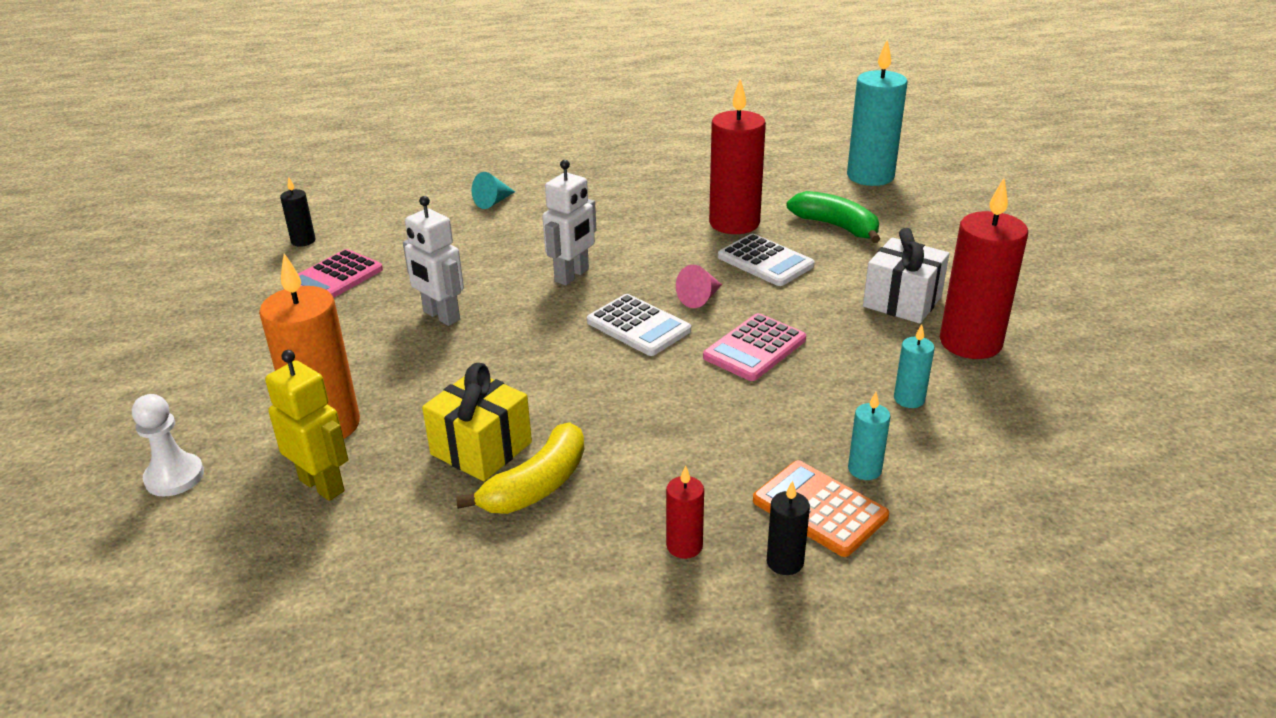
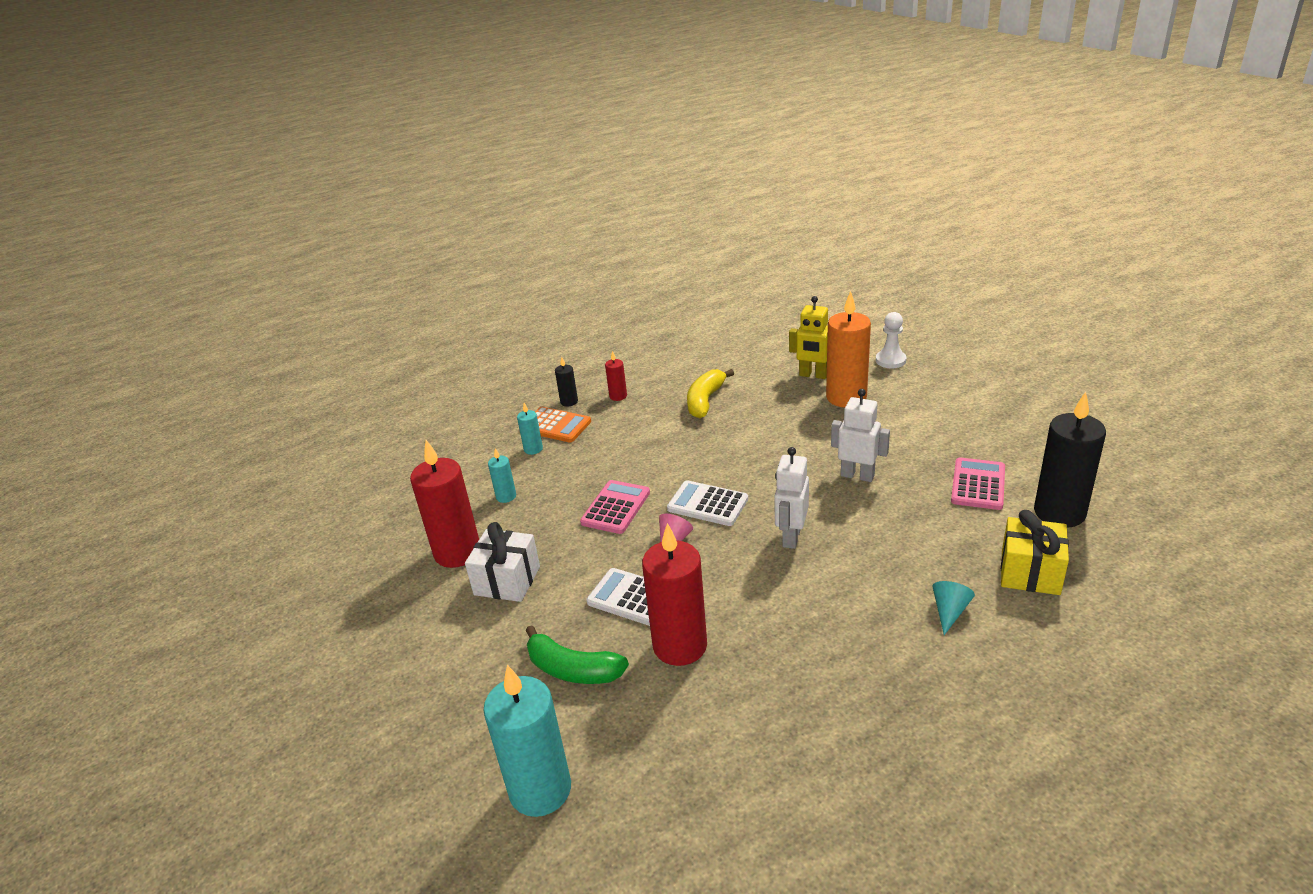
camera: 165 degrees right, 0 degrees up
black candle [280,177,316,247] -> black candle [1034,392,1106,528], size x2.14
yellow gift [422,363,532,481] -> yellow gift moved to [1001,510,1069,595]

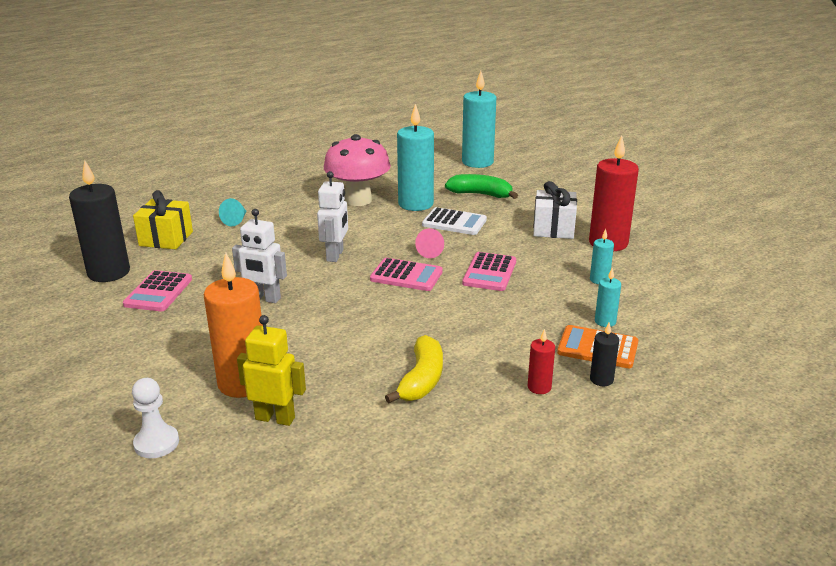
camera: 170 degrees right, 5 degrees down
red candle [642,523,707,666] -> turquoise candle [397,104,434,211]
white calculator [667,480,748,526] -> pink calculator [370,258,443,291]
none -> pink mushroom [324,134,391,206]

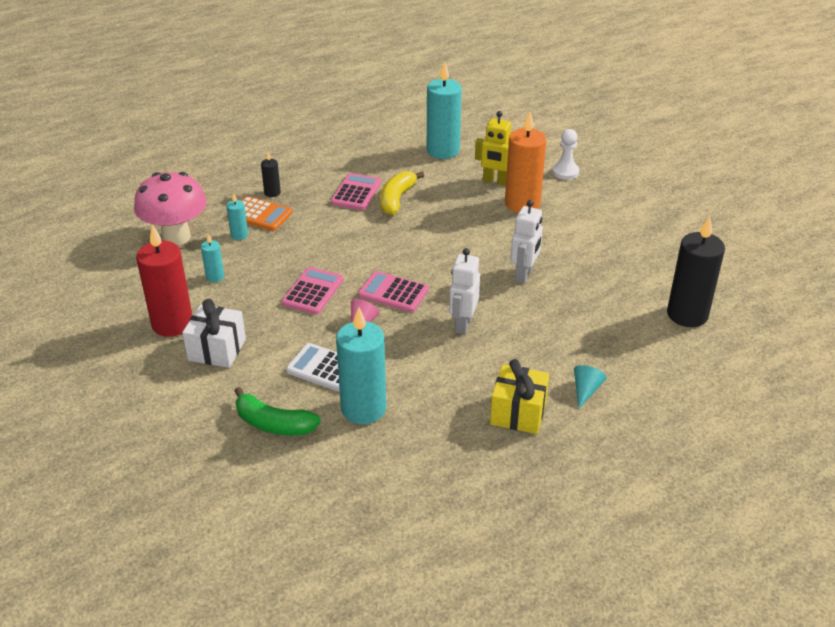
camera: 175 degrees left, 10 degrees up
pink calculator [123,270,192,311] -> pink calculator moved to [331,173,381,210]
yellow gift [133,190,193,249] -> yellow gift moved to [490,359,549,434]
white robot [232,209,287,303] -> white robot turned 90 degrees clockwise [510,200,543,283]
pink mushroom [324,134,391,206] -> pink mushroom moved to [134,172,207,245]
turquoise candle [462,71,496,168] -> turquoise candle moved to [427,62,462,159]
red candle [528,329,555,394] -> none

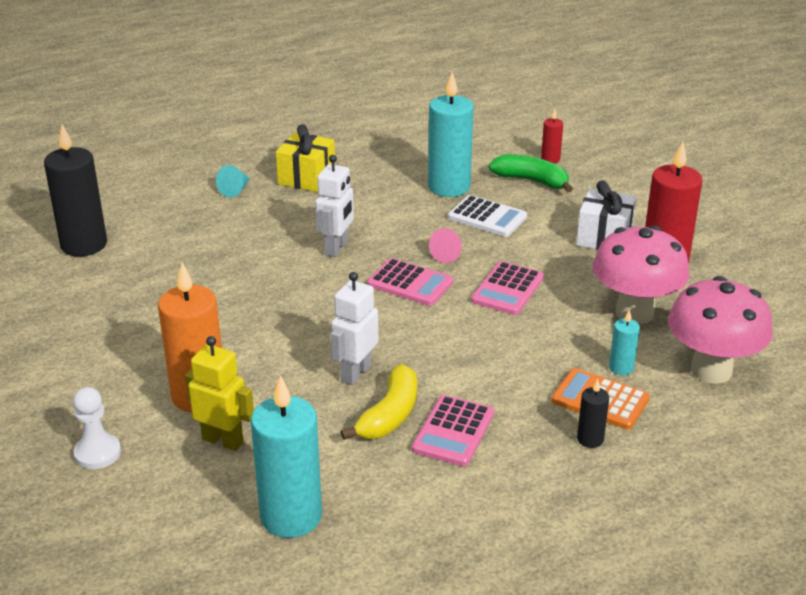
camera: 175 degrees left, 5 degrees down
turquoise candle [201,234,224,282] -> pink mushroom [593,225,690,324]
white robot [510,200,543,283] -> white robot moved to [331,272,378,385]
none -> red candle [541,109,563,163]

